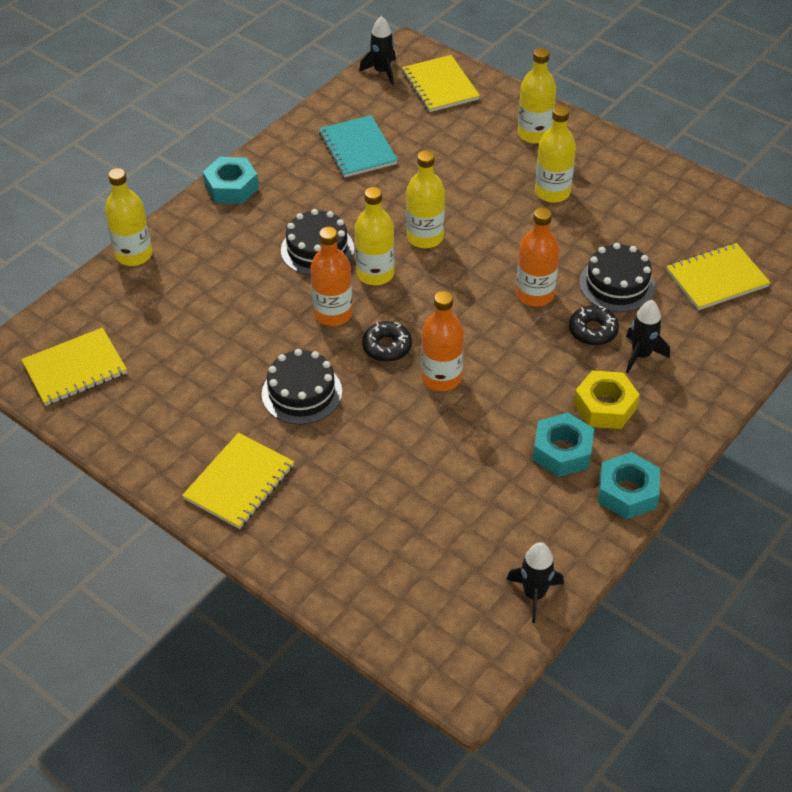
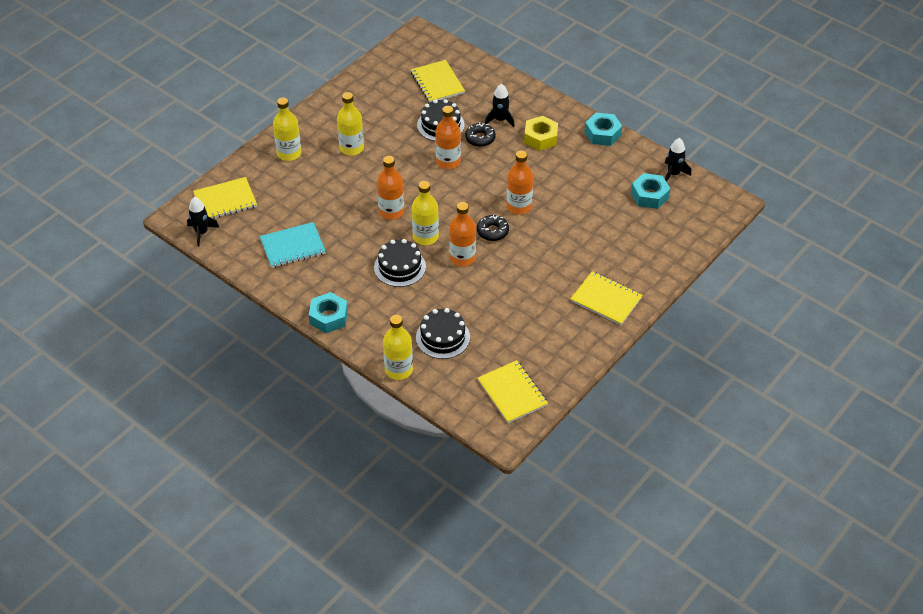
camera: 90 degrees left, 0 degrees up
black cake [262,349,342,425] -> black cake moved to [416,308,470,359]
yellow bottle [406,150,445,248] -> orange bottle [377,156,404,220]
turquoise nut [533,412,594,477] -> turquoise nut moved to [631,173,670,209]

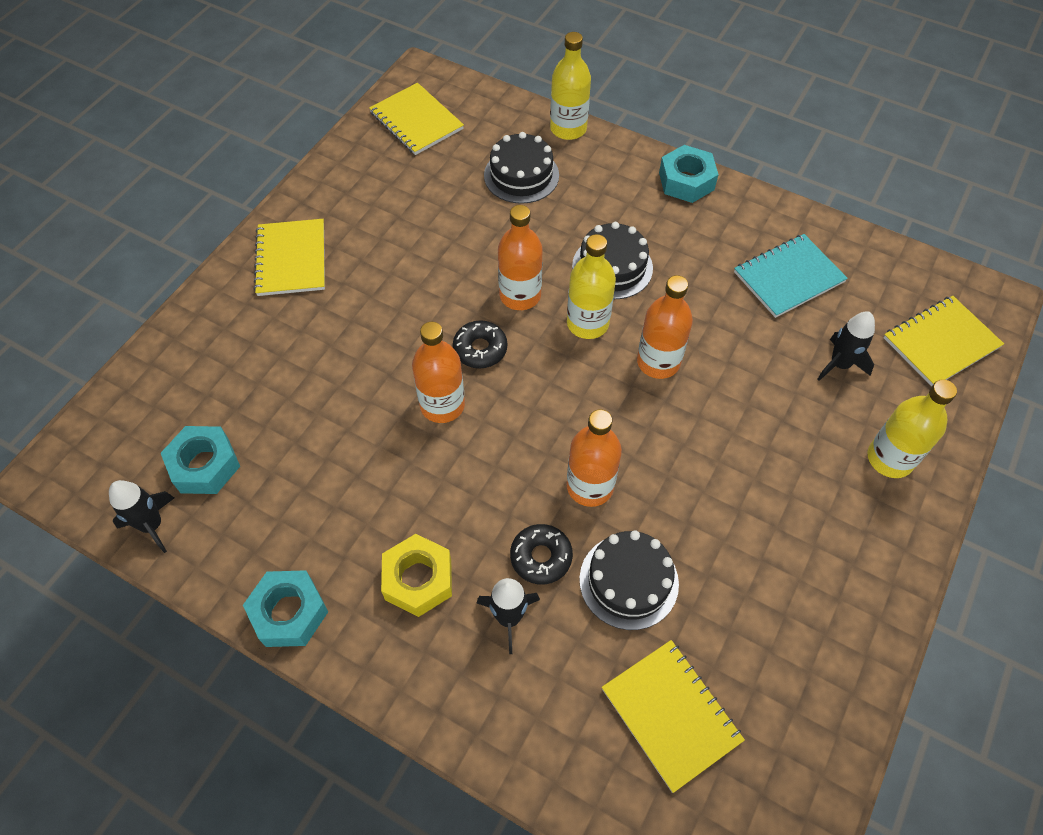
camera: 170 degrees right, 10 degrees up
black rocket [187,197,219,246] -> black rocket moved to [817,311,875,381]
yellow bottle [337,92,364,156] -> none
yellow notebook [571,271,643,325] -> yellow notebook turned 60 degrees clockwise [254,219,325,296]

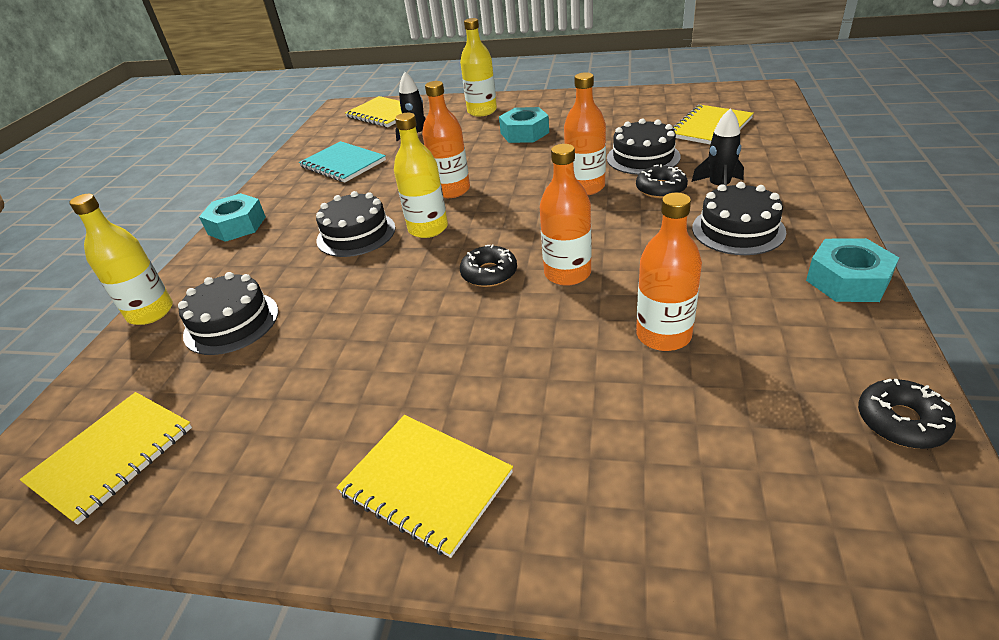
camera: 105 degrees left, 20 degrees down
black rocket [109,480,174,553] -> black donut [858,379,956,449]
turquoise nut [161,426,240,494] -> turquoise nut moved to [499,107,549,143]
yellow notebook [254,219,325,296] -> yellow notebook turned 60 degrees clockwise [336,415,513,558]
yellow nut [381,534,452,617] -> black cake [692,182,786,255]
orange bottle [498,205,543,310] -> orange bottle moved to [636,192,702,351]

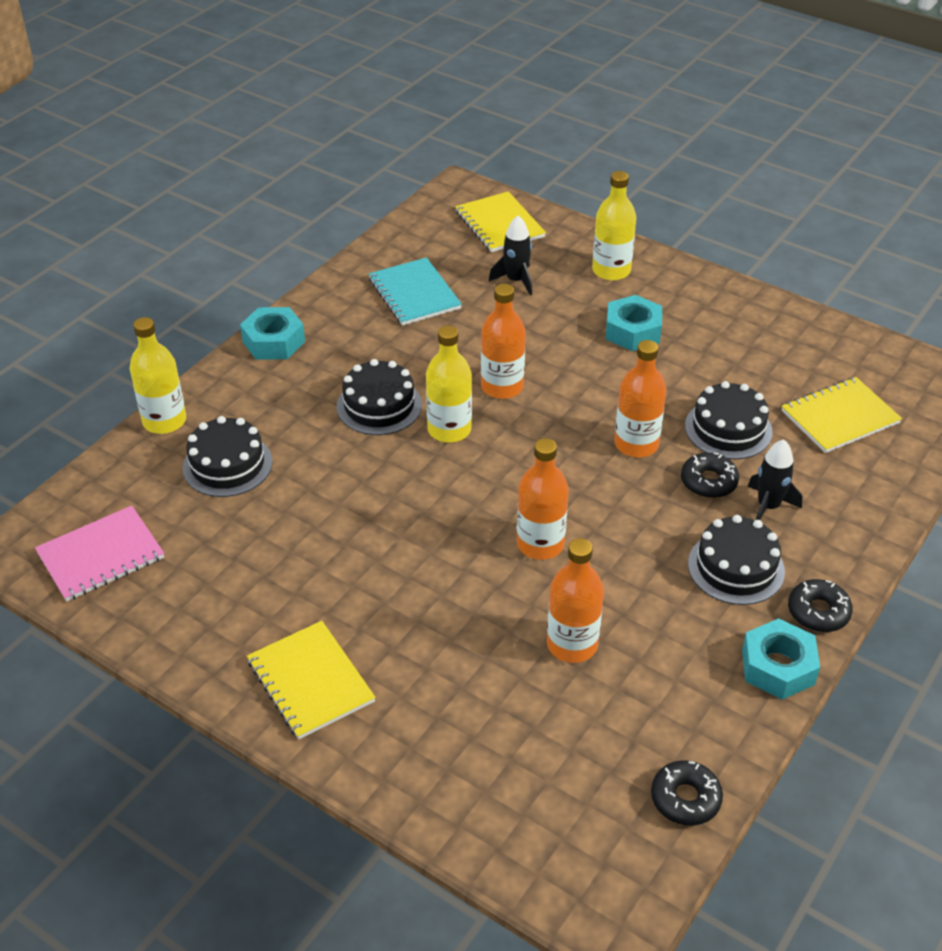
camera: 20 degrees right, 5 degrees up
yellow notebook [20,392,192,525] -> pink notebook [35,506,164,602]
black donut [460,245,517,287] -> black donut moved to [788,579,853,632]

